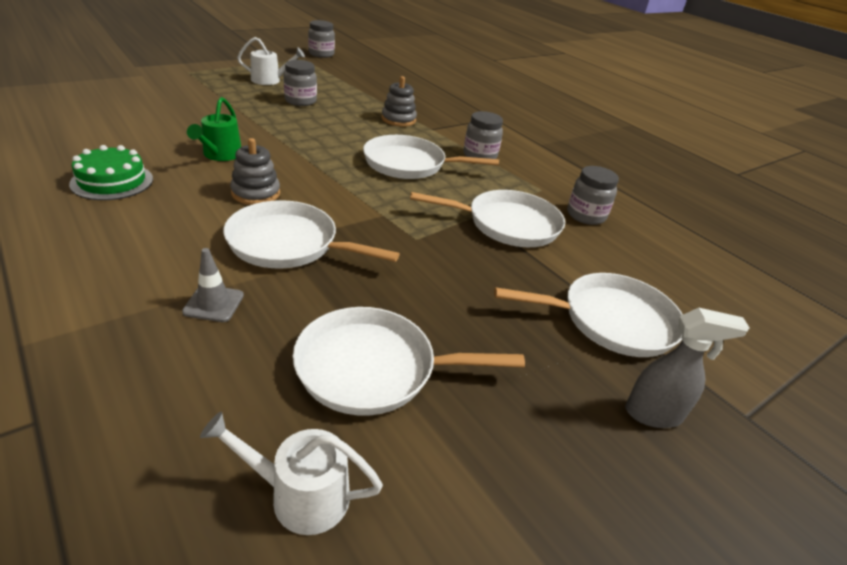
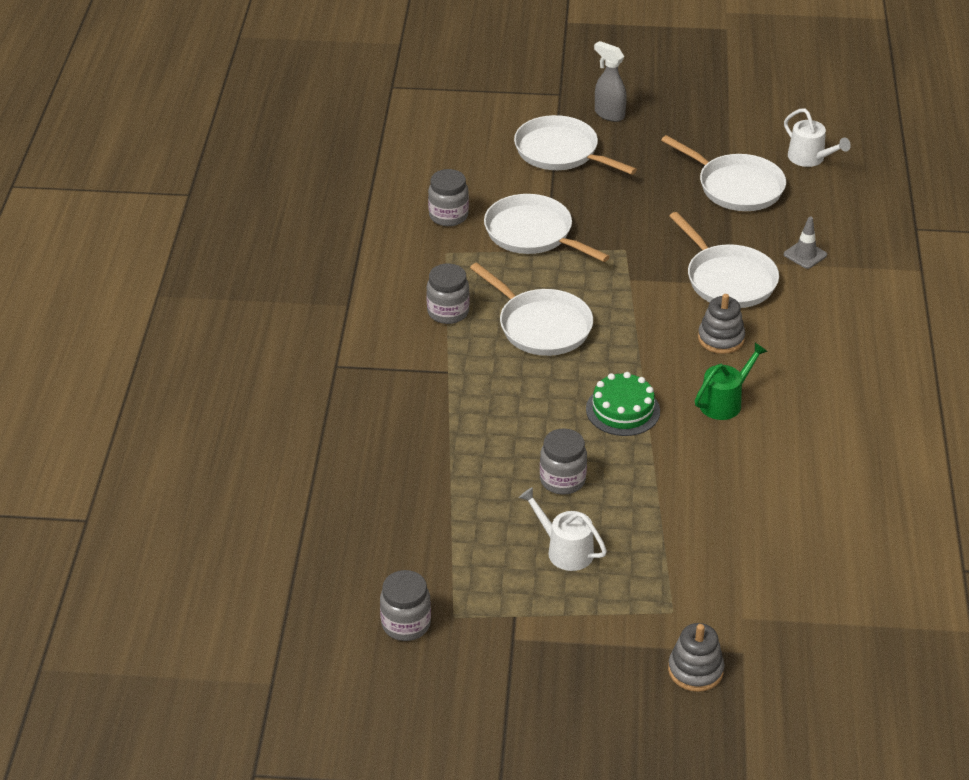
camera: 135 degrees left, 5 degrees up
green cake [69,145,153,200] -> green cake moved to [586,372,660,436]
grey stacking toy [382,76,417,127] -> grey stacking toy moved to [668,623,724,692]

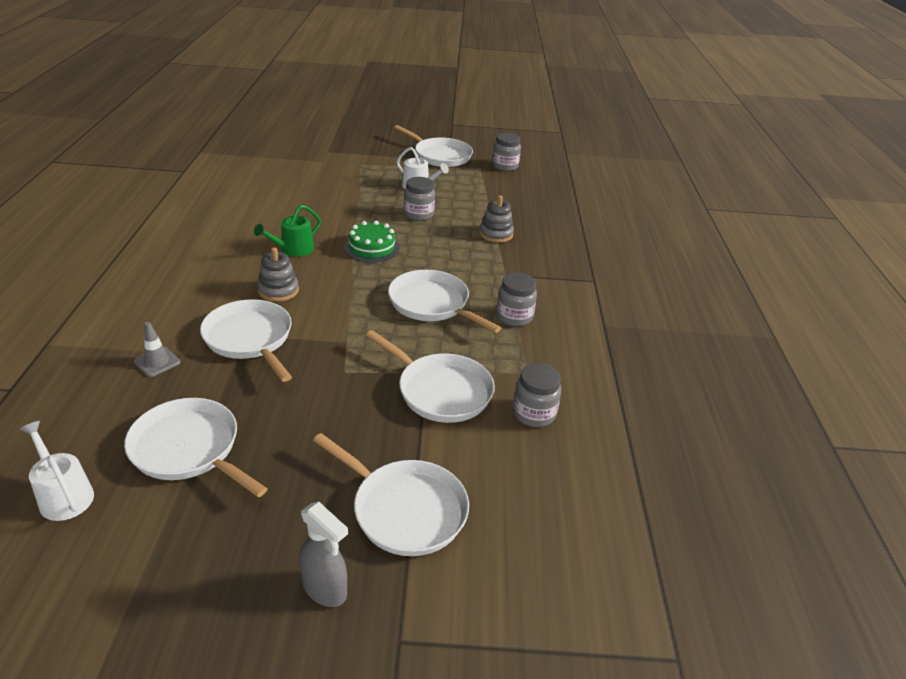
camera: 175 degrees right, 5 degrees down
grey stacking toy [668,623,724,692] -> grey stacking toy moved to [479,196,514,243]
none -> white pan [394,125,473,167]

